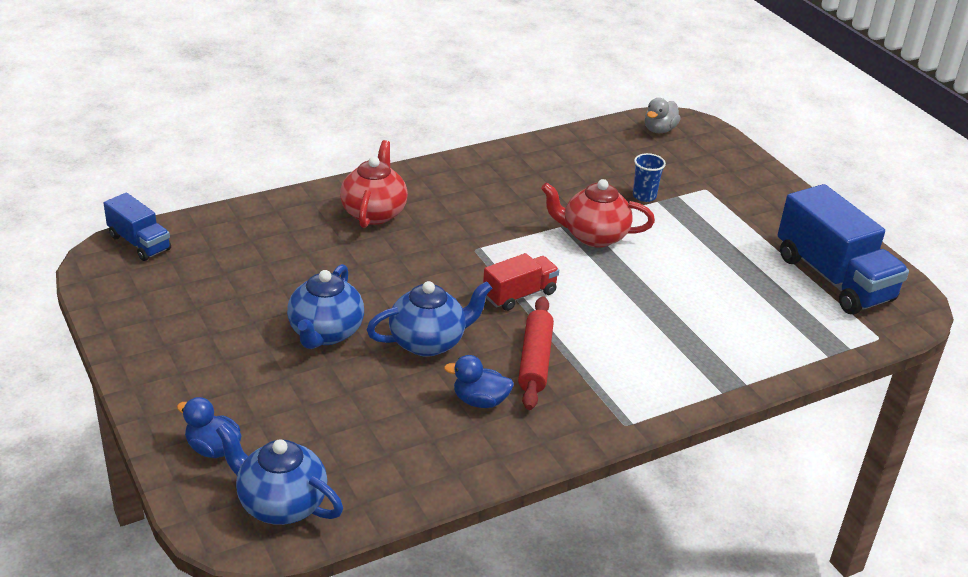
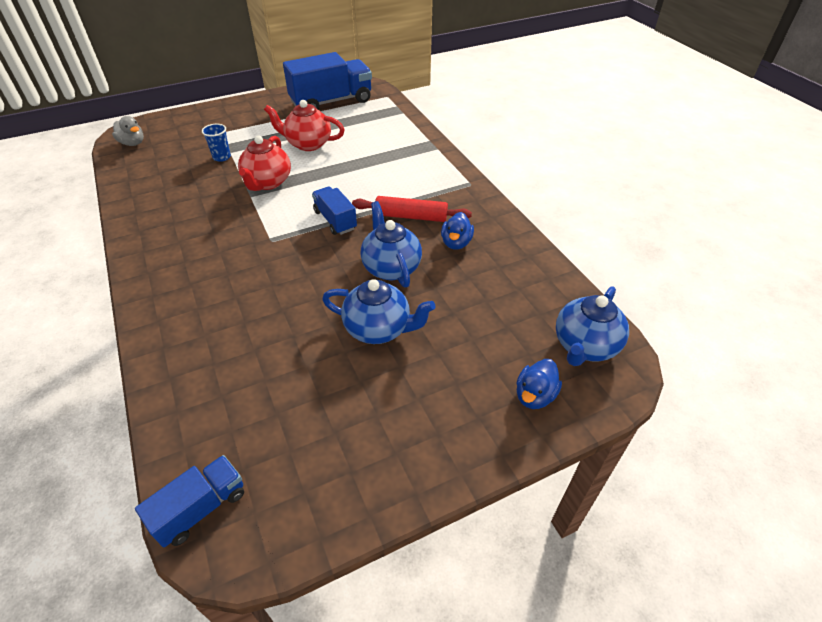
camera: 85 degrees left, 10 degrees up
red teapot [340,140,408,228] -> red teapot moved to [264,100,345,151]
red truck [483,253,559,311] -> blue truck [312,186,357,235]

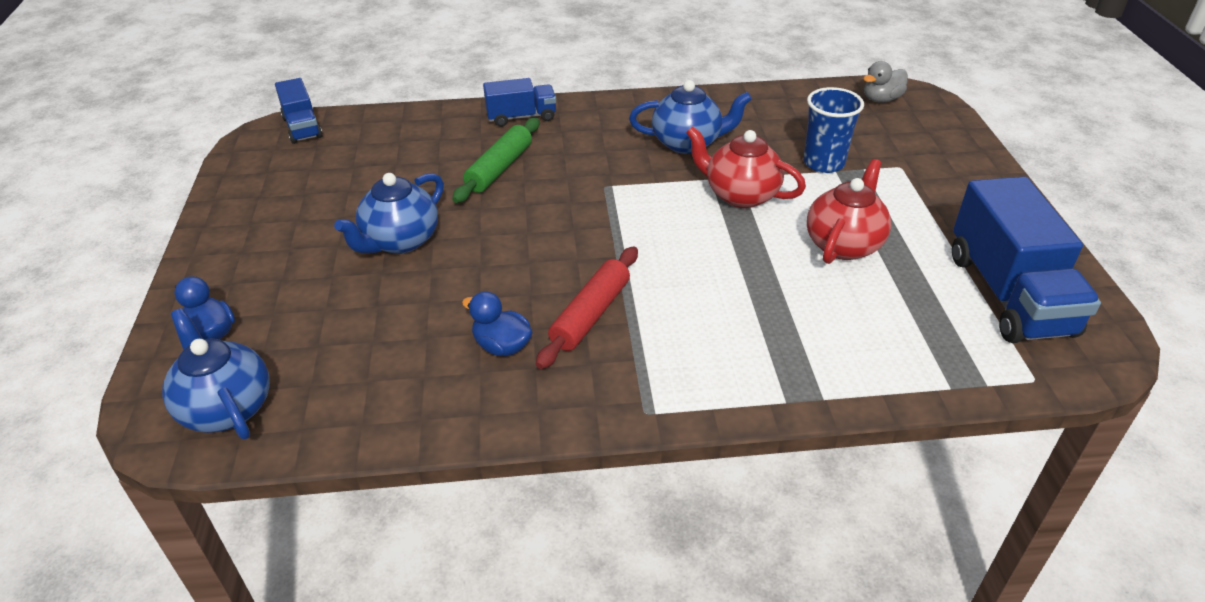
camera: 110 degrees right, 5 degrees down
blue cup [202,124,231,162] -> blue cup [803,87,864,173], size x1.53
blue truck [312,186,357,235] -> blue truck moved to [483,78,556,127]
blue teapot [361,201,422,287] -> blue teapot moved to [629,80,752,154]
none -> green rolling pin [452,118,540,203]

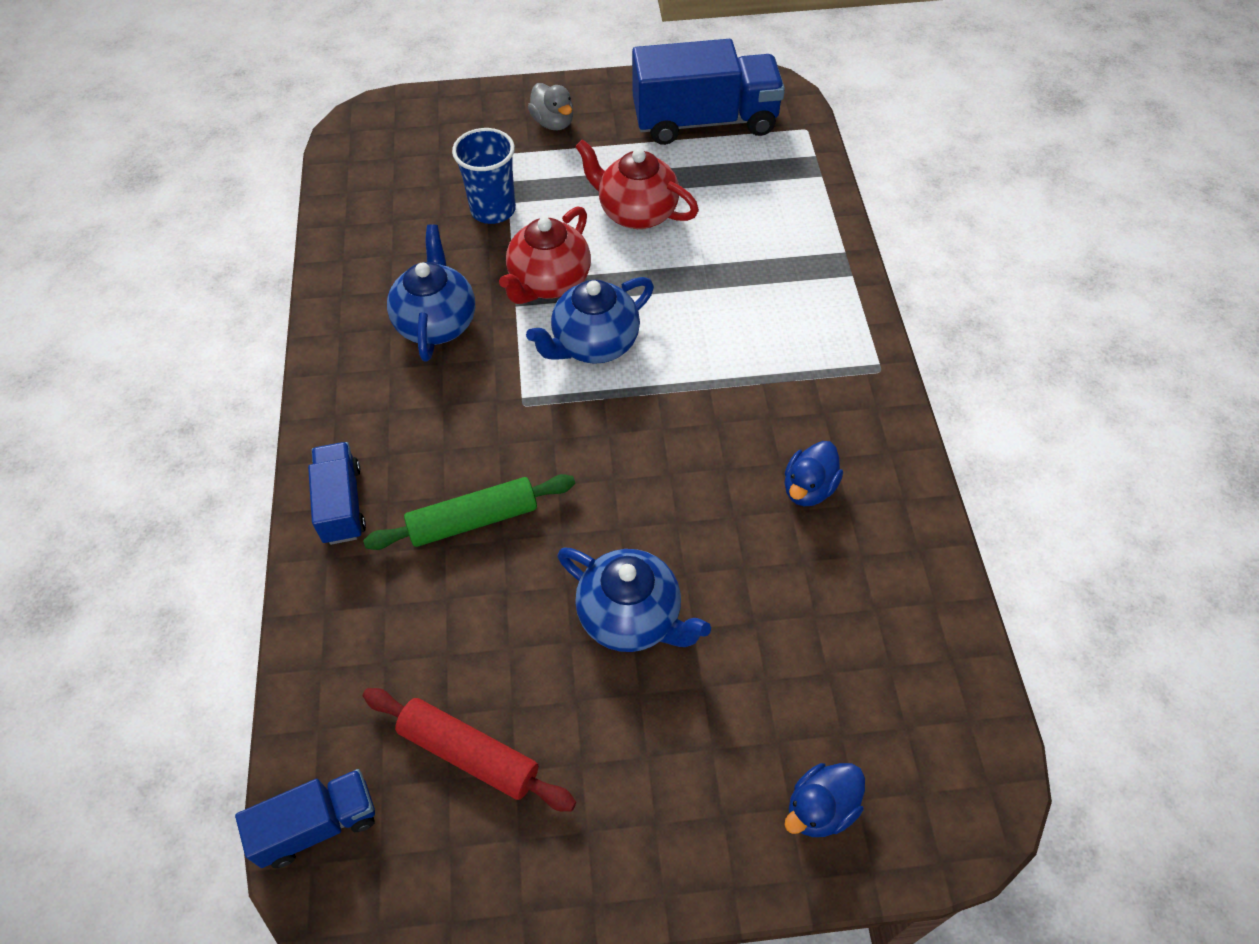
camera: 90 degrees left, 15 degrees up
blue teapot [162,308,270,439] -> blue teapot moved to [526,277,654,364]
green rolling pin [452,118,540,203] -> green rolling pin turned 45 degrees counterclockwise [363,474,575,550]
red rolling pin [536,246,638,369] -> red rolling pin moved to [363,688,576,812]
grey duck [863,61,908,103] -> grey duck moved to [528,83,573,130]

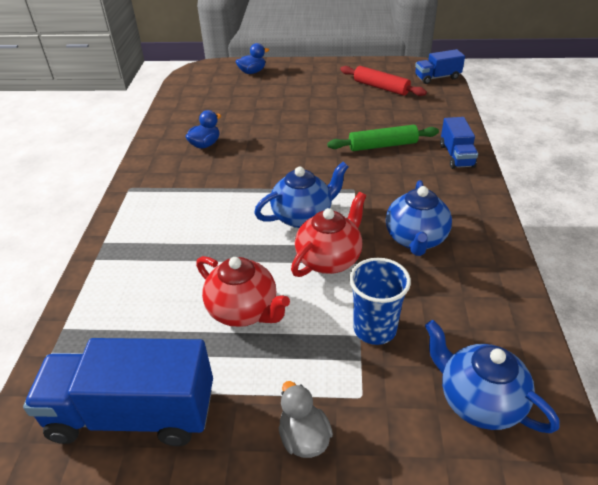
camera: 170 degrees left, 15 degrees down
blue teapot [557,548,711,652] -> blue teapot moved to [425,320,560,433]

